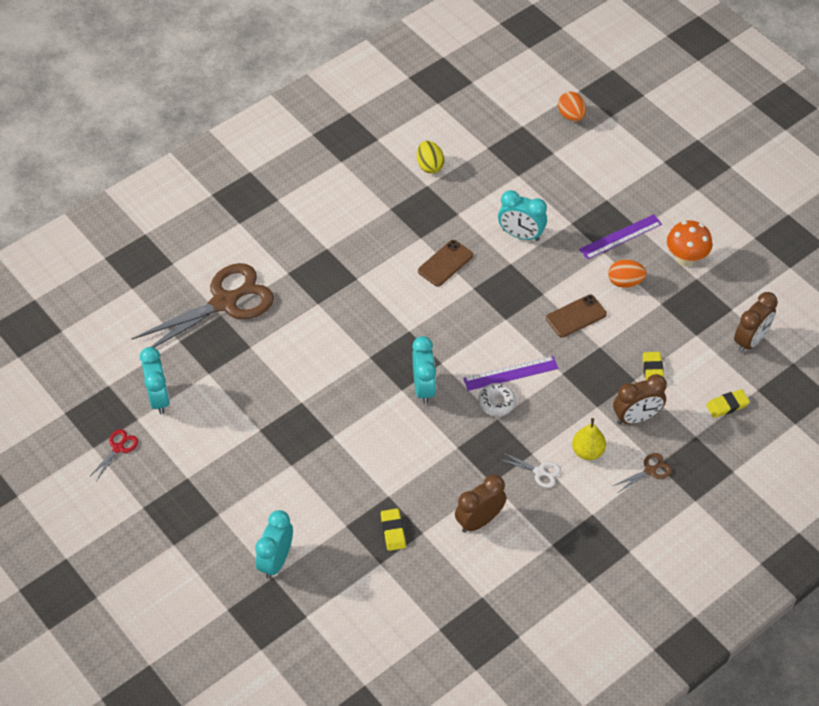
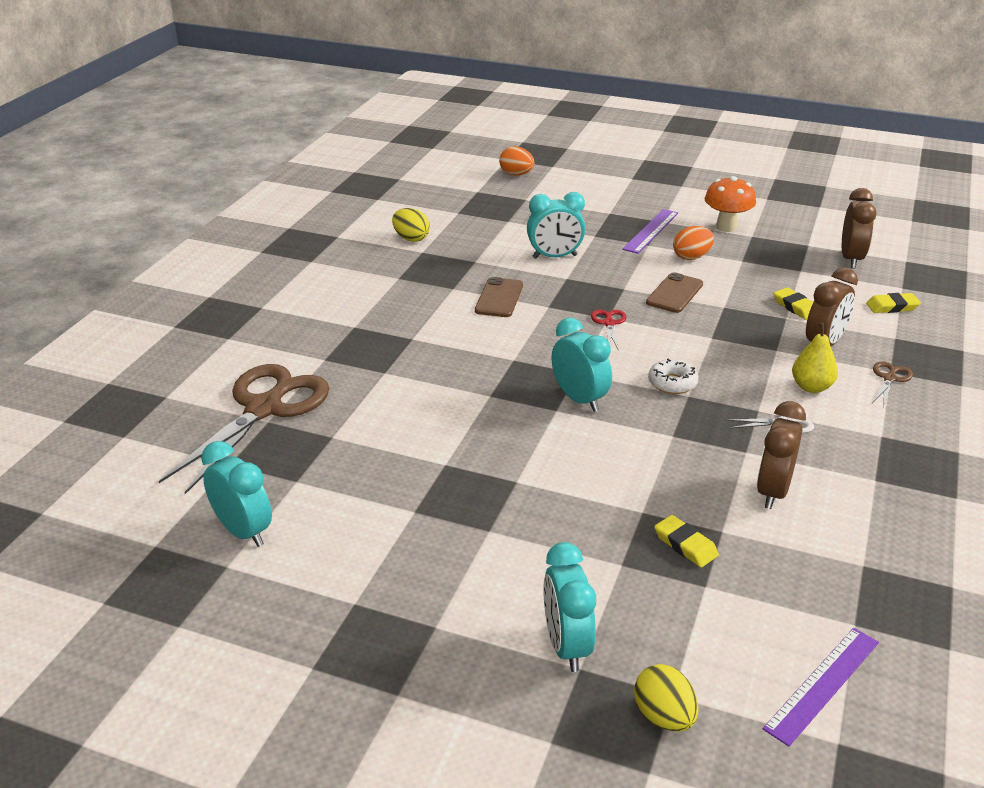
camera: 30 degrees left, 20 degrees down
red scissors [89,429,138,481] -> red scissors moved to [591,310,626,351]
purple ruler [463,356,559,391] -> purple ruler moved to [763,628,879,746]
yellow eraser [706,389,750,418] -> yellow eraser turned 45 degrees clockwise [866,293,921,313]
none -> yellow egg [634,664,699,732]

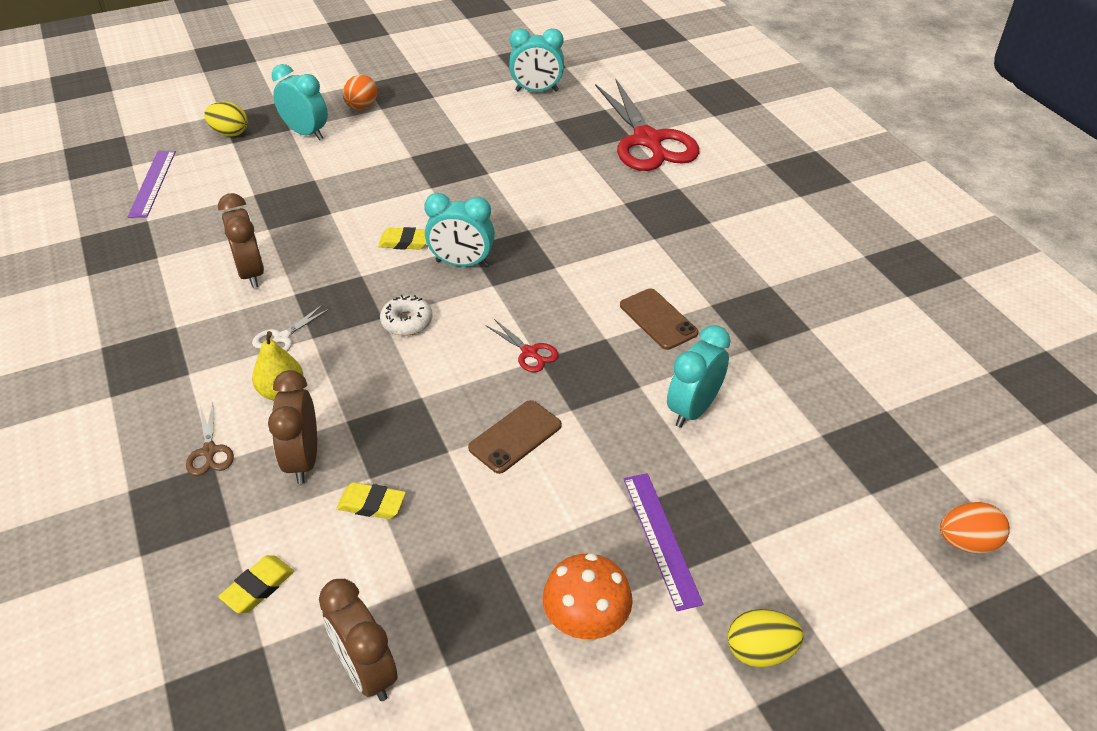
camera: 135 degrees right, 10 degrees up
brown scissors [159,364,329,494] -> red scissors [595,78,699,171]
yellow egg [392,208,430,242] -> yellow egg moved to [728,609,804,667]
brown phone [646,272,703,313] -> brown phone turned 60 degrees clockwise [468,400,562,474]
yellow eraser [654,515,719,567] -> yellow eraser moved to [378,227,427,250]
orange egg [673,226,714,260] -> orange egg moved to [343,75,377,109]

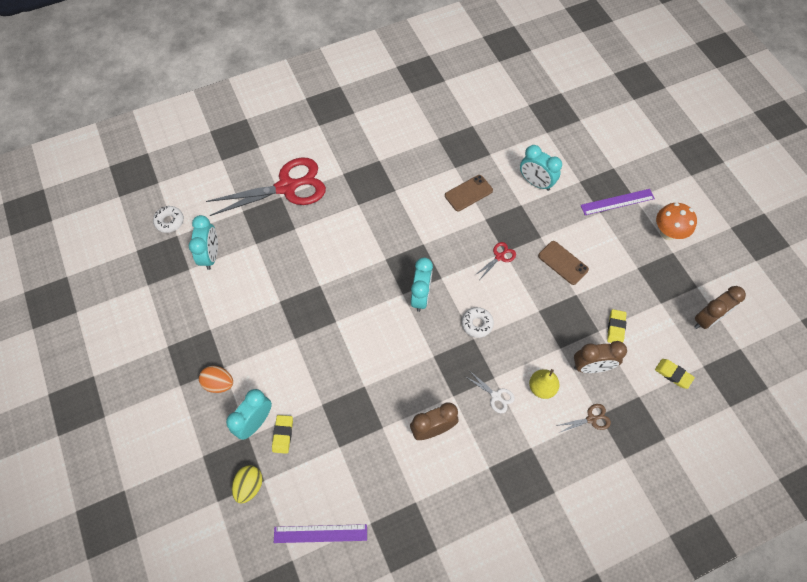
camera: 90 degrees left, 20 degrees up
yellow eraser [378,227,427,250] -> yellow eraser moved to [272,415,293,454]
yellow egg [728,609,804,667] -> none
orange egg [940,502,1010,554] -> none
none -> white donut [153,206,184,233]

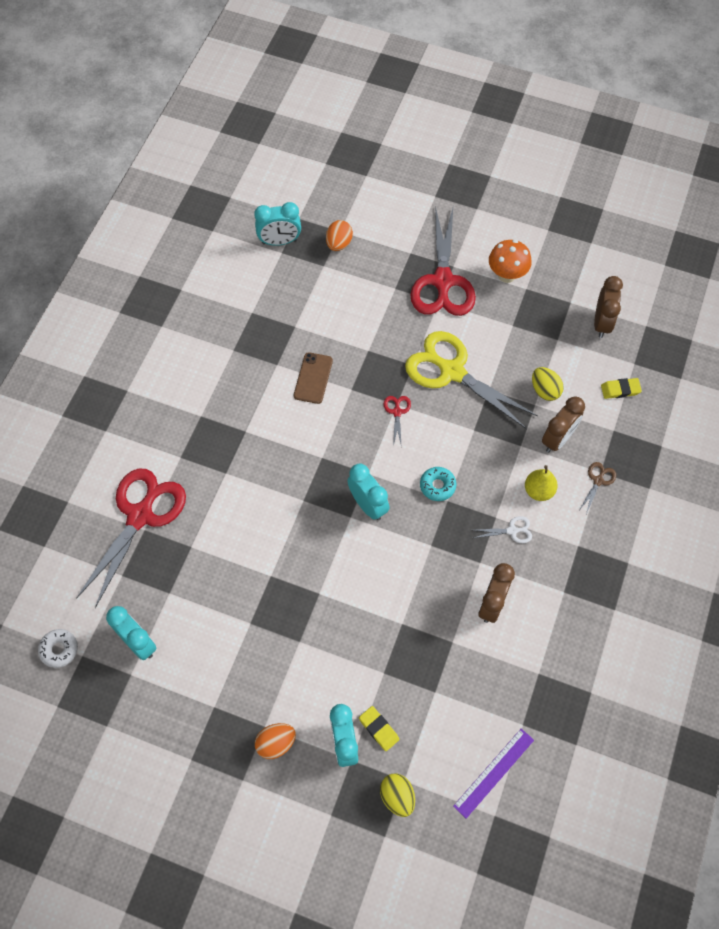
camera: 45 degrees left, 0 degrees up
white donut [462,307,494,338] -> turquoise donut [420,467,456,501]
turquoise clock [520,145,562,191] -> turquoise clock moved to [254,202,301,246]
brown phone [538,241,589,285] -> yellow scissors [405,331,538,429]
purple ruler [580,189,655,215] -> red scissors [410,206,476,316]
yellow eraser [607,309,627,343] -> yellow egg [532,367,564,401]
none -> orange egg [326,220,353,251]

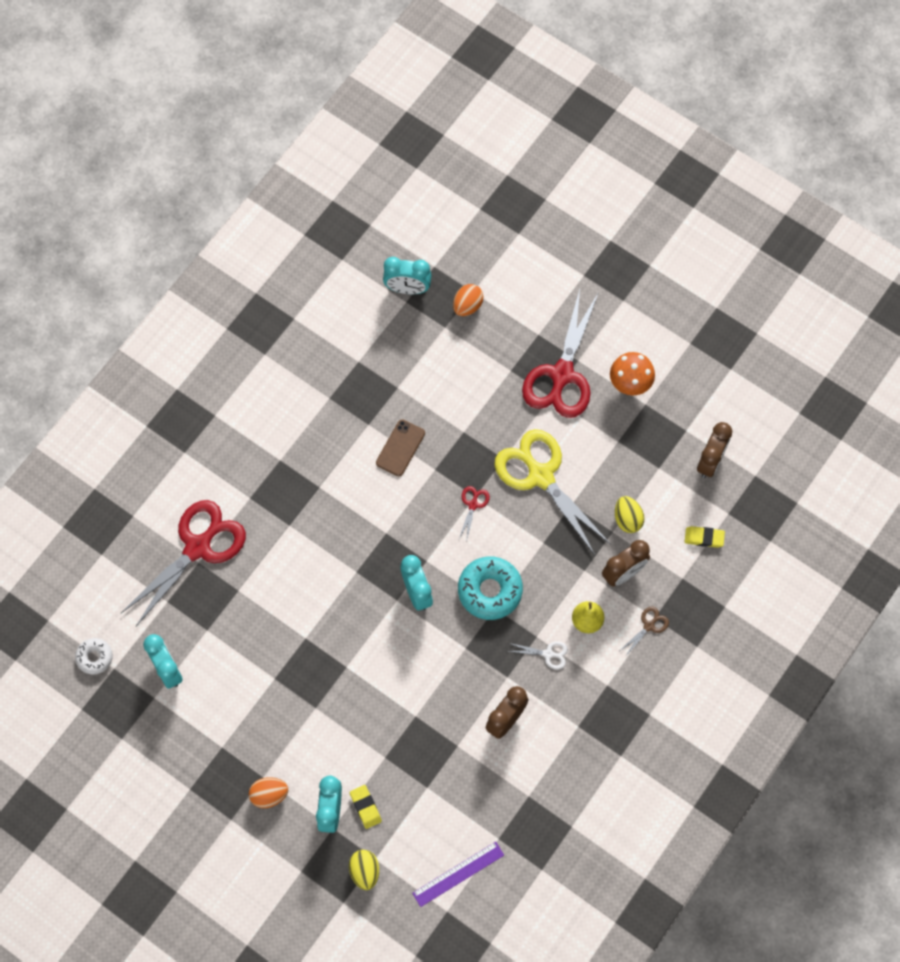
camera: 15 degrees right, 5 degrees up
turquoise donut [420,467,456,501] -> turquoise donut [458,557,523,620], size x1.77

